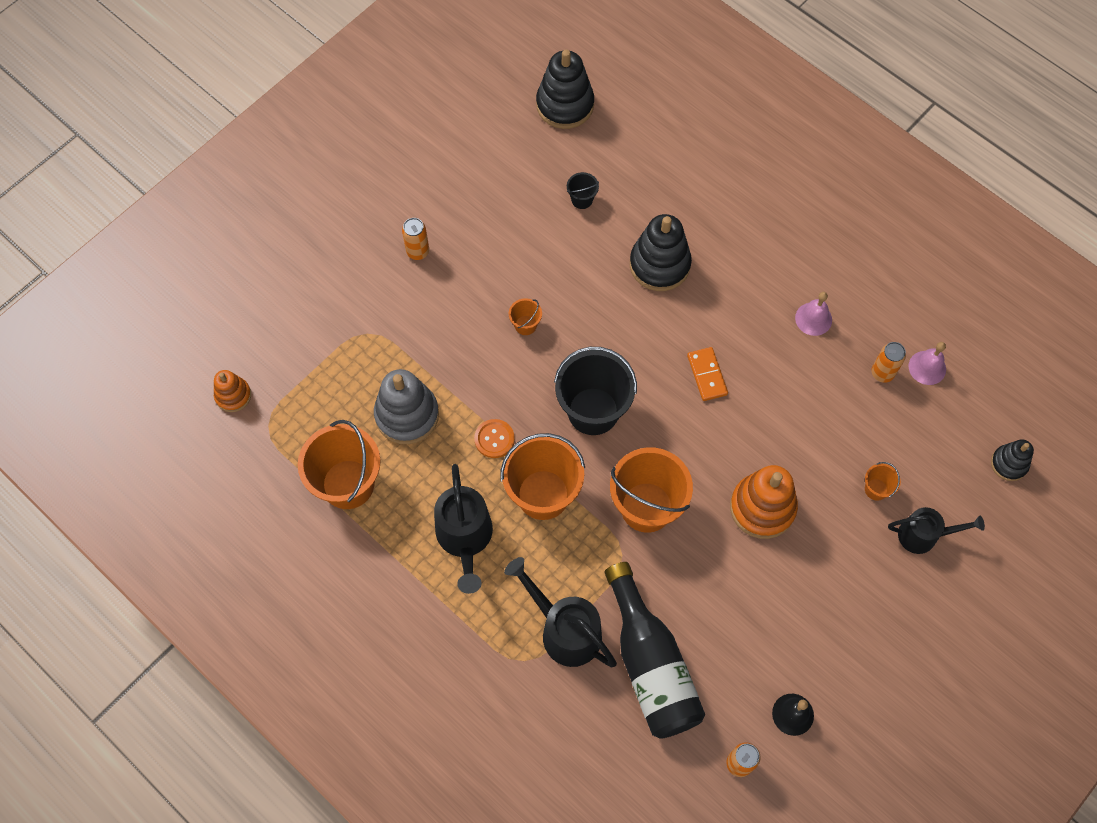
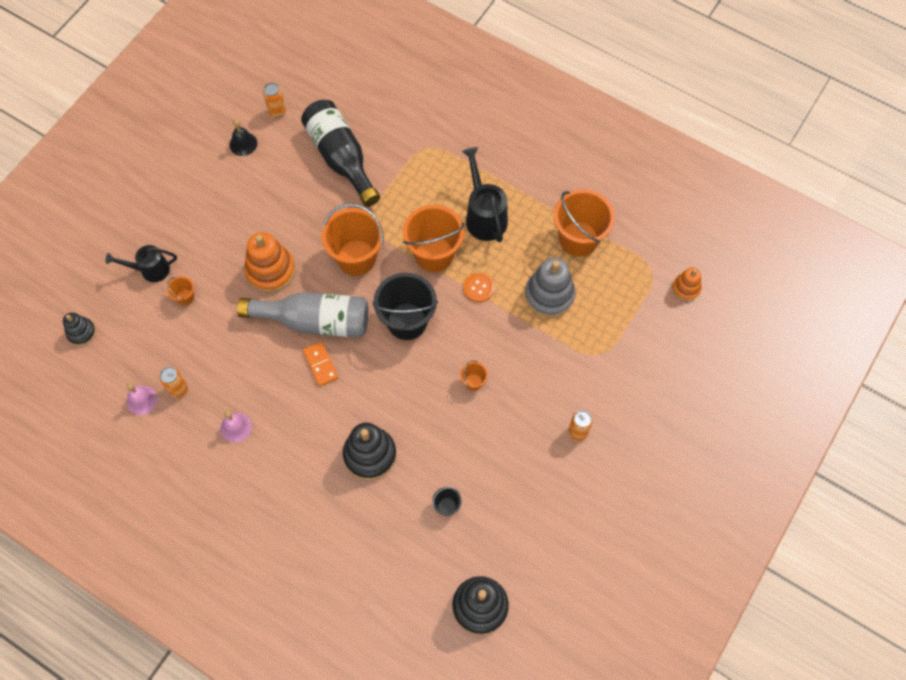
camera: 170 degrees right, 0 degrees up
black watering can [504,557,617,668] -> none
none -> grey bottle [237,292,368,338]

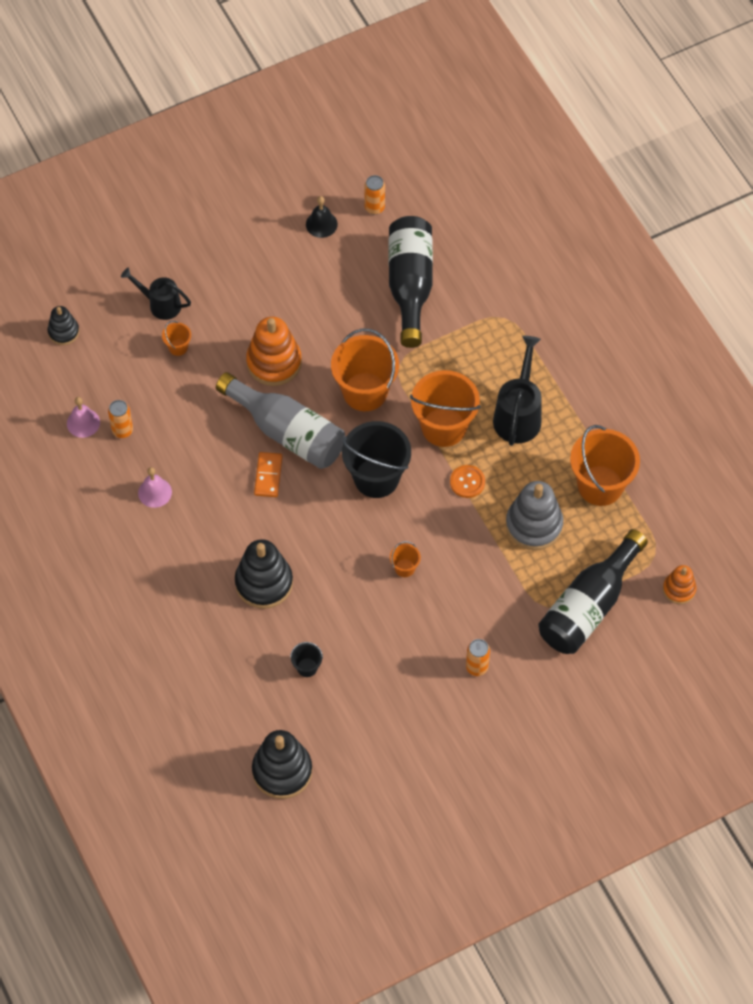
camera: 30 degrees right, 5 degrees down
none -> black bottle [538,529,648,654]

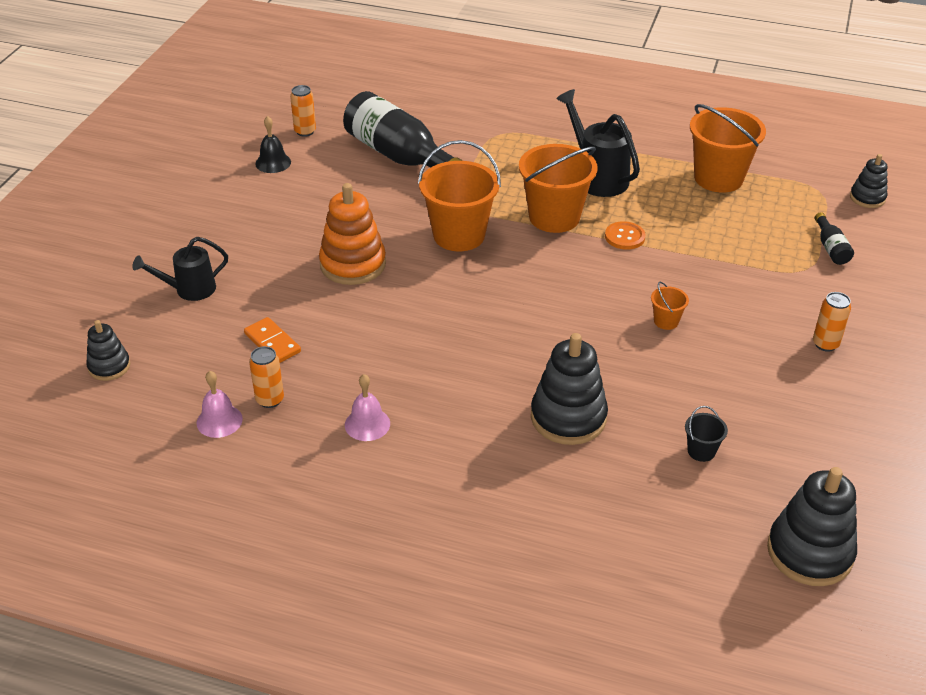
camera: 45 degrees left, 20 degrees down
orange bucket [162,321,191,356] -> none
grey bottle [216,372,345,469] -> none
orange domino [254,452,283,497] -> orange domino moved to [244,317,301,363]
black bucket [342,421,411,498] -> none
grey stacking toy [506,481,563,550] -> none
black bottle [538,529,648,654] -> black bottle [815,212,854,265], size x0.42
orange stacking toy [663,565,696,604] -> black stacking toy [850,154,888,208]

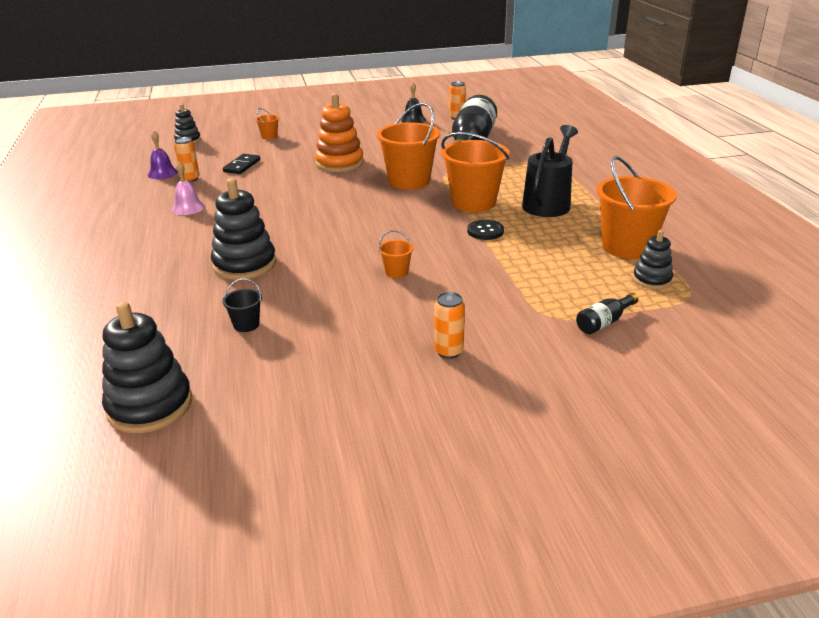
camera: 60 degrees right, 10 degrees down
black watering can [132,237,228,301] -> orange bucket [255,108,279,140]
pink bell [197,371,243,438] -> purple bell [148,130,178,179]
orange domino [244,317,301,363] -> black domino [223,154,260,174]
orange button [605,221,646,250] -> black button [467,220,504,240]
black stacking toy [850,154,888,208] -> black stacking toy moved to [633,230,673,289]

